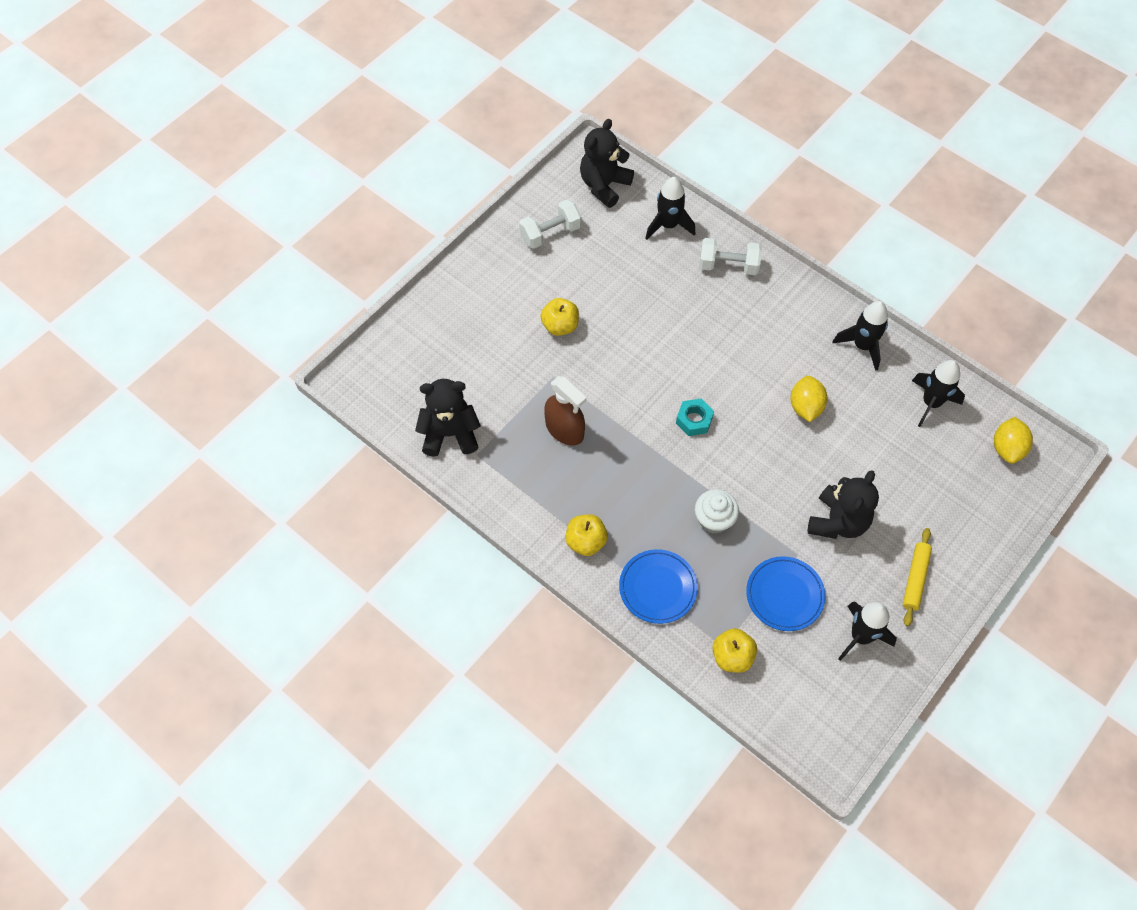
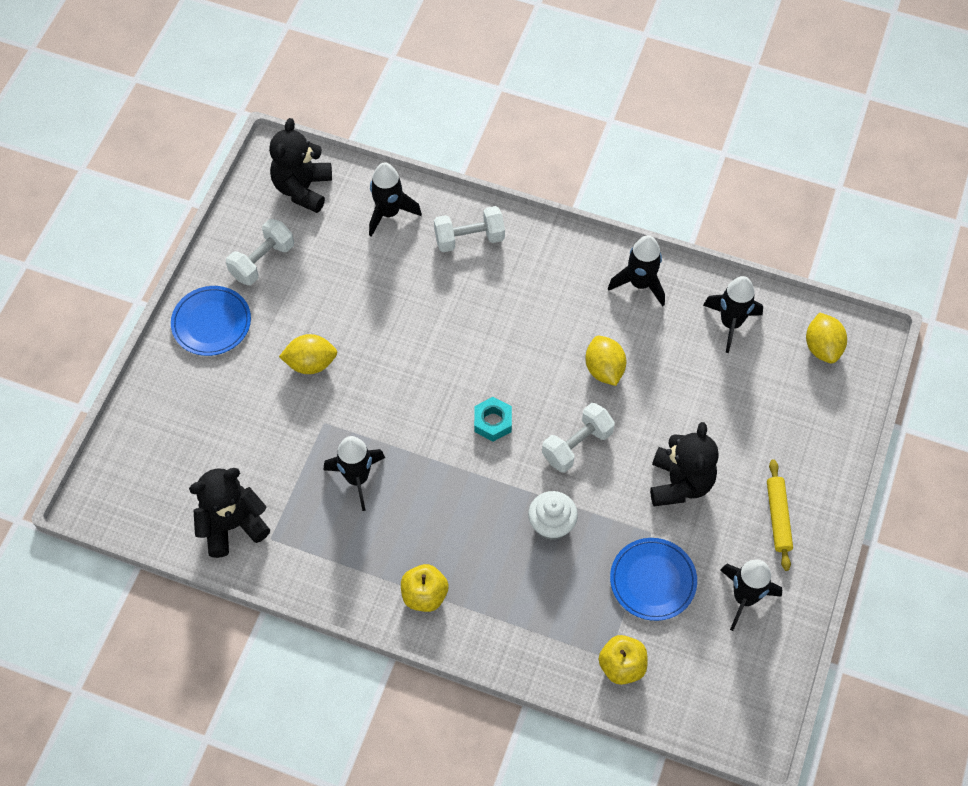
camera: 20 degrees left, 0 degrees up
yellow apple [540,298,579,336] -> yellow lemon [279,334,337,374]
brown spray bottle [544,376,587,446] -> black rocket [324,436,385,511]
blue plate [619,549,698,624] -> blue plate moved to [171,286,251,356]
none -> white dumbbell [542,403,615,473]

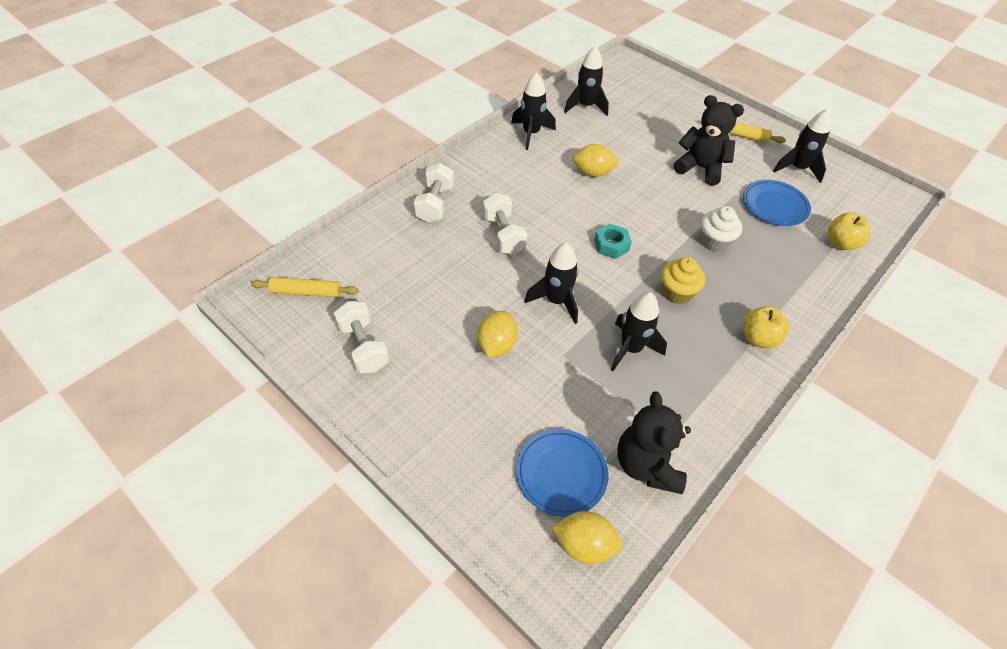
camera: 70 degrees left, 10 degrees down
blue plate [171,286,251,356] -> blue plate moved to [516,429,609,517]
black teddy bear [269,118,332,213] -> yellow rolling pin [251,277,359,297]
black rocket [369,162,422,237] -> black rocket moved to [524,242,579,324]
white dumbbell [542,403,615,473] -> white dumbbell moved to [482,193,528,255]
yellow lemon [806,312,847,364] -> yellow lemon moved to [551,511,622,564]
none -> yellow cupcake [661,257,705,304]

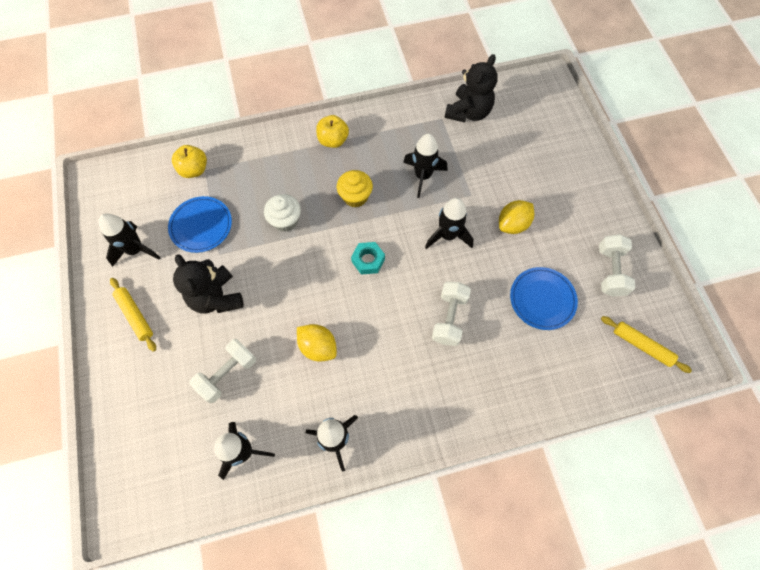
camera: 145 degrees left, 15 degrees up
white dumbbell [413,163,454,223] -> white dumbbell moved to [189,339,256,403]
blue plate [516,429,609,517] -> blue plate moved to [510,267,578,330]
yellow lemon [551,511,622,564] -> none

